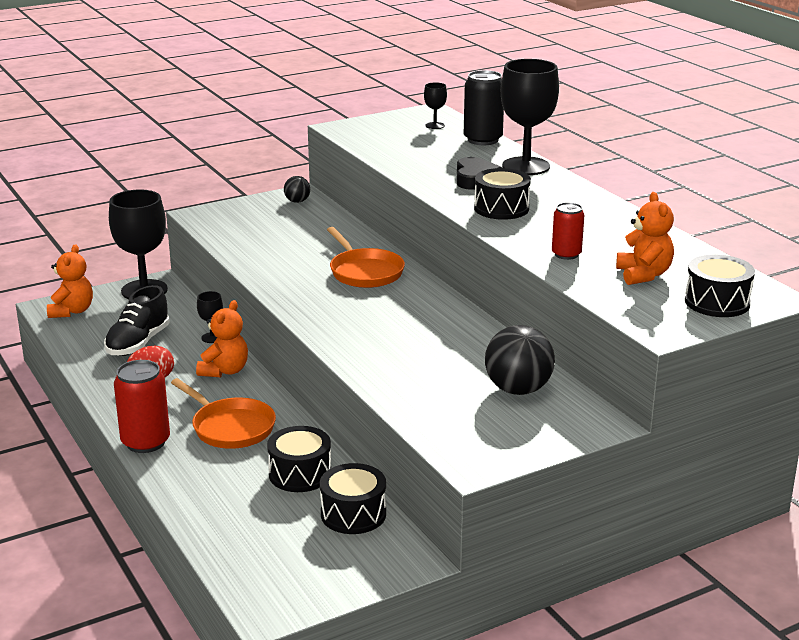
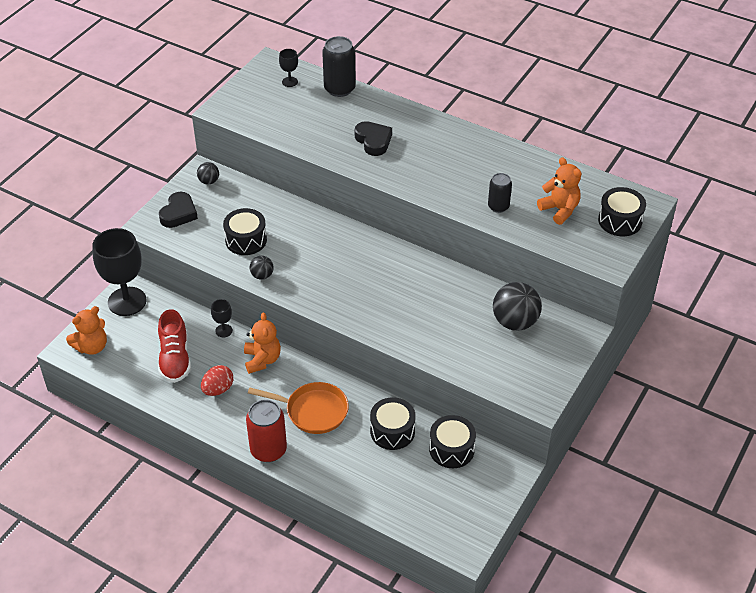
camera: 30 degrees left, 20 degrees up
orange teddy bear [47,244,93,318] -> orange teddy bear turned 75 degrees clockwise [66,306,107,355]
black shoe [104,285,170,356] -> red shoe [158,309,191,383]
orange pan [327,227,405,288] -> none
black drum [474,168,531,220] -> black drum moved to [223,208,267,255]
black goblet [501,59,559,175] -> none
red can [552,202,584,260] -> black can [488,173,512,213]
none -> black heart [159,192,198,228]
none -> black ball [250,256,274,280]

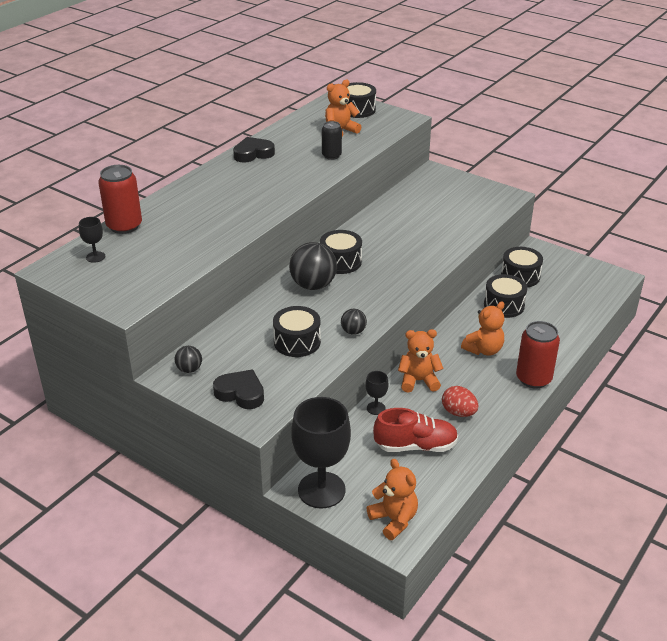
camera: 85 degrees left, 10 degrees down
orange pan [248,382,349,434] -> orange teddy bear [461,301,505,356]
black can [322,36,356,97] -> red can [98,165,142,234]
black heart [355,121,392,156] -> black heart moved to [233,137,275,163]
black ball [493,282,542,331] -> black ball moved to [289,242,337,290]
none -> black drum [320,230,362,274]

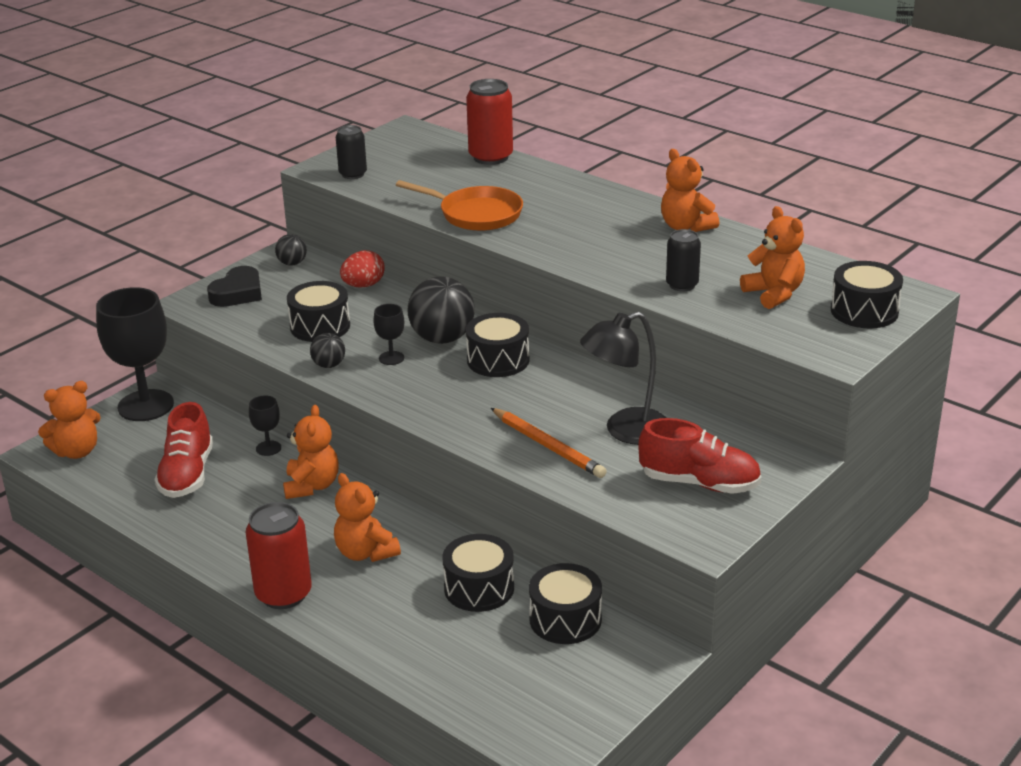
camera: 95 degrees right, 5 degrees down
black goblet [79,217,105,263] -> black goblet moved to [374,304,404,365]
black heart [233,137,275,163] -> orange teddy bear [661,149,719,232]
red egg [442,386,478,417] -> red egg moved to [340,250,385,288]
none -> black can [336,125,367,179]
none -> orange pan [396,180,523,231]
none -> orange pencil [491,408,607,478]
none -> black lamp [580,311,667,445]
none -> red shoe [638,418,761,494]

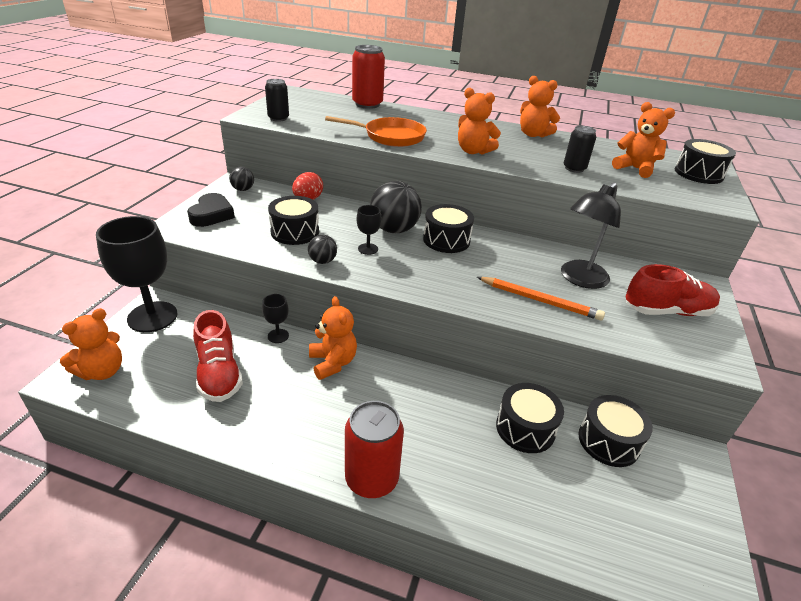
camera: 25 degrees left, 5 degrees up
orange teddy bear [334,473,401,562] -> orange teddy bear moved to [458,88,501,155]

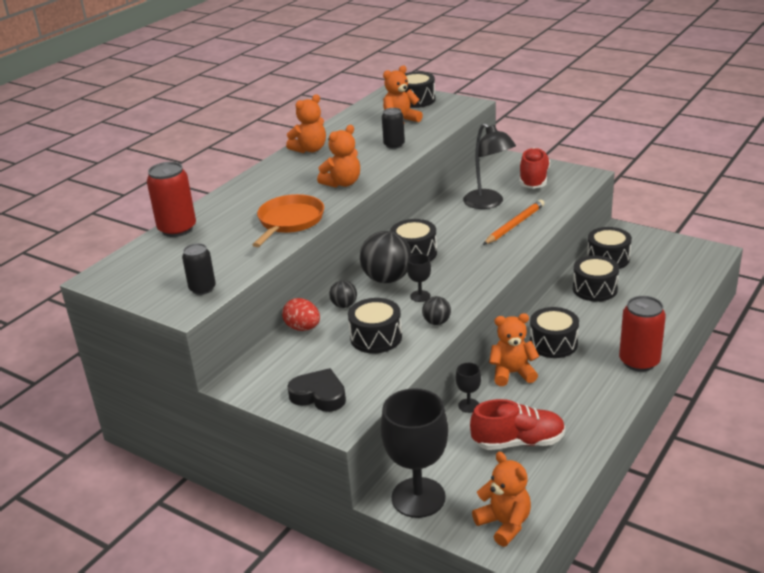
camera: 70 degrees left, 5 degrees down
black ball [229,166,254,191] -> black ball moved to [329,280,357,308]
none -> black drum [530,307,579,358]

